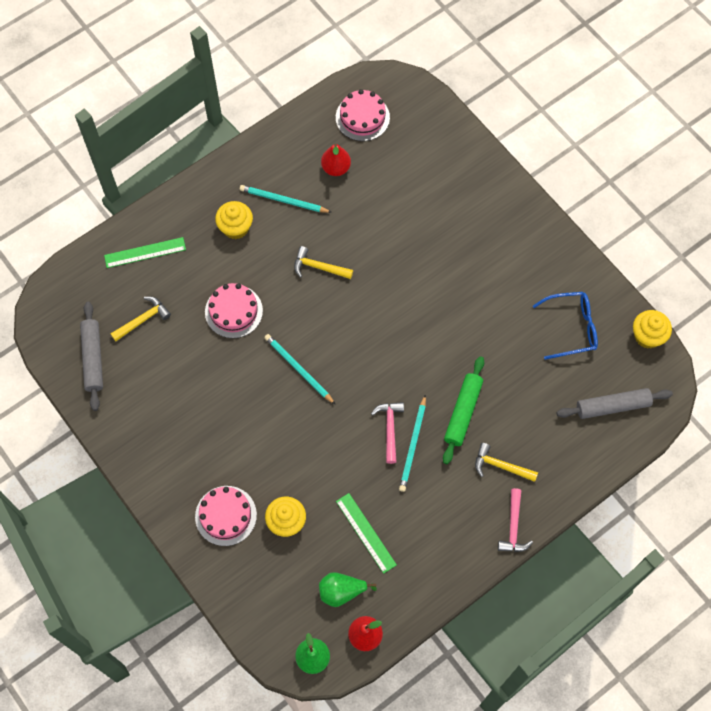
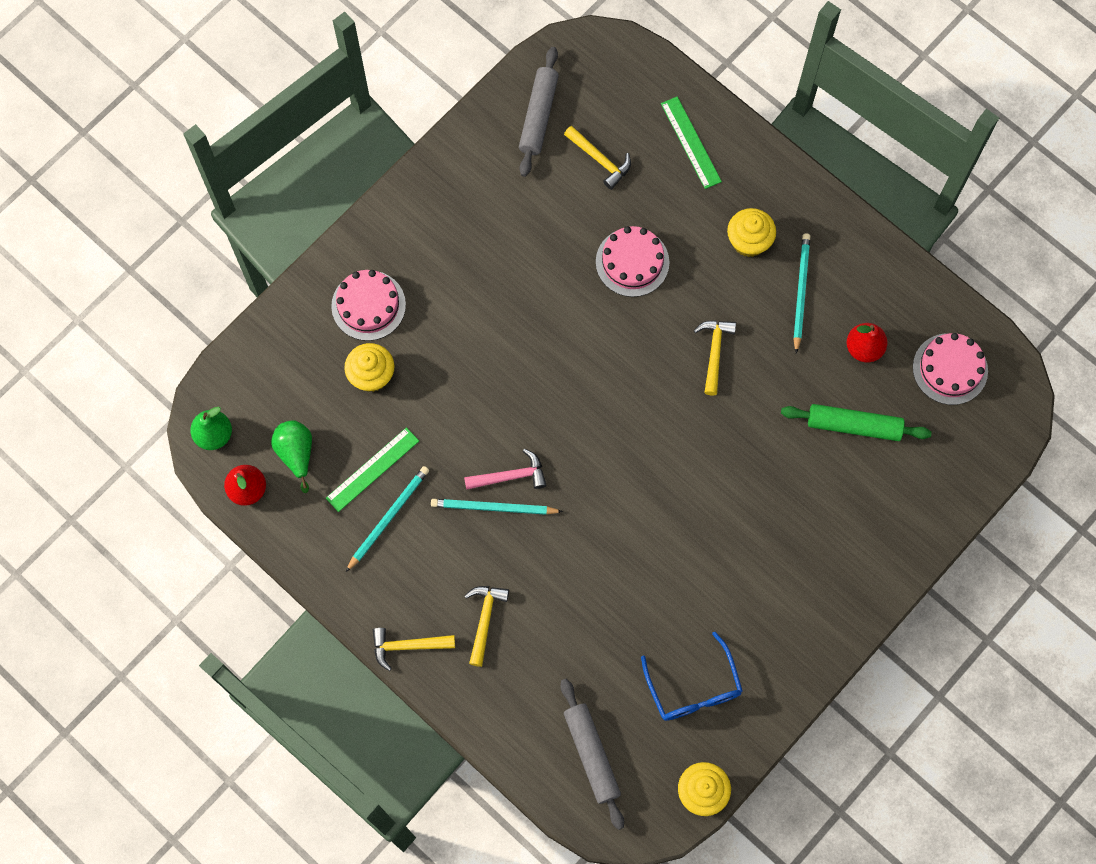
camera: 80 degrees right, 5 degrees up
grey rolling pin [80,302,103,411] -> grey rolling pin turned 60 degrees counterclockwise [519,47,559,177]
turquoise pencil [264,334,336,405] -> turquoise pencil moved to [346,466,429,572]
green rolling pin [443,356,484,464] -> green rolling pin moved to [781,404,932,441]
pink hammer [498,488,533,552] -> yellow hammer [373,628,455,671]

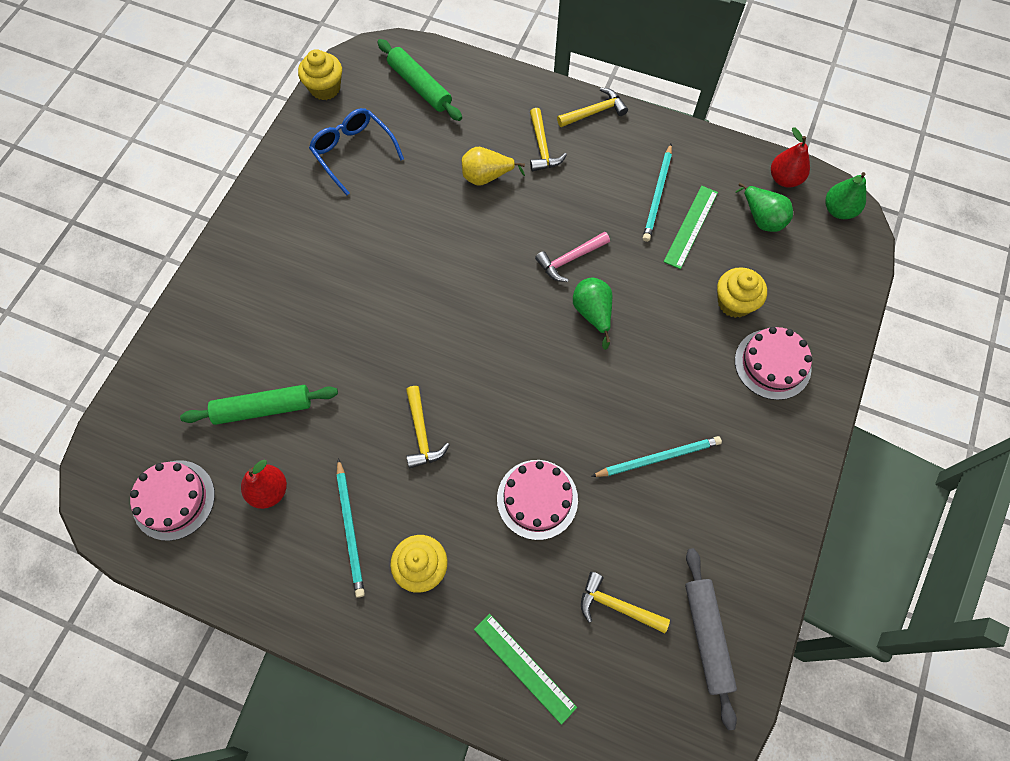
camera: 160 degrees right, 5 degrees down
turquoise pencil [431,499,563,515] -> turquoise pencil moved to [591,436,722,477]
grey rolling pin [561,679,624,830] -> green rolling pin [377,39,462,121]
none -> yellow pear [462,147,525,186]
none -> green pear [573,278,612,350]

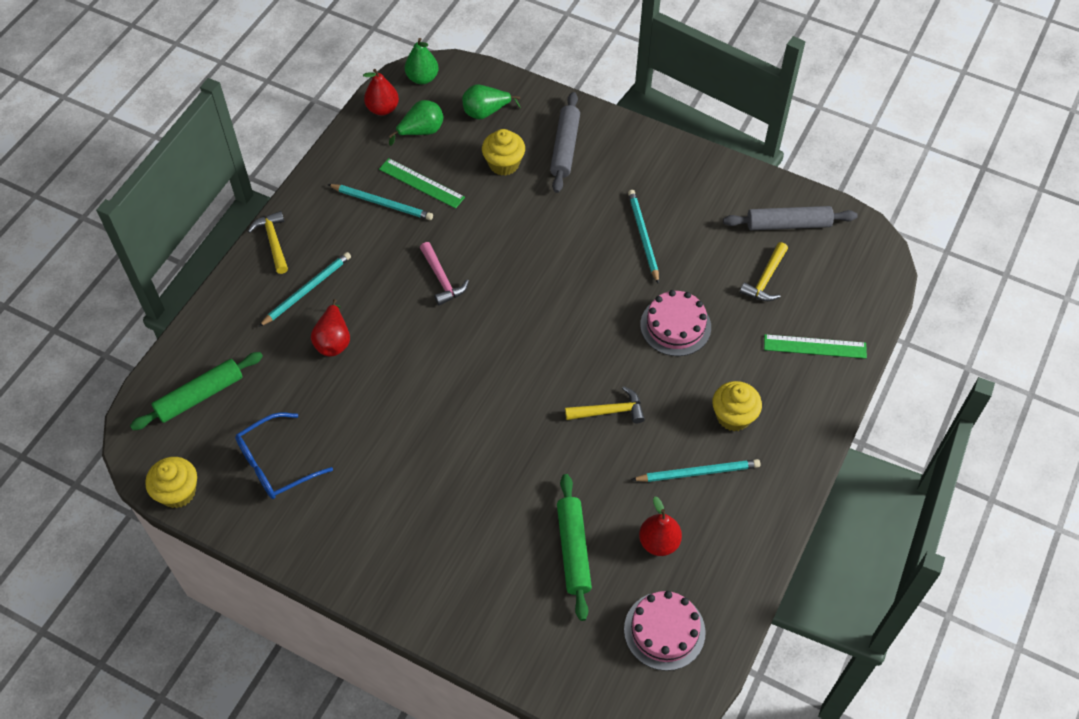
camera: 85 degrees left, 10 degrees down
yellow pear [462,147,525,186] -> red pear [311,299,350,356]
green ruler [474,614,577,725] -> green ruler turned 45 degrees clockwise [764,334,867,359]
yellow hammer [530,108,567,171] -> turquoise pencil [259,252,351,327]
green pear [573,278,612,350] -> green pear moved to [462,84,521,120]
pink cake [735,327,812,400] -> grey rolling pin [550,92,580,193]

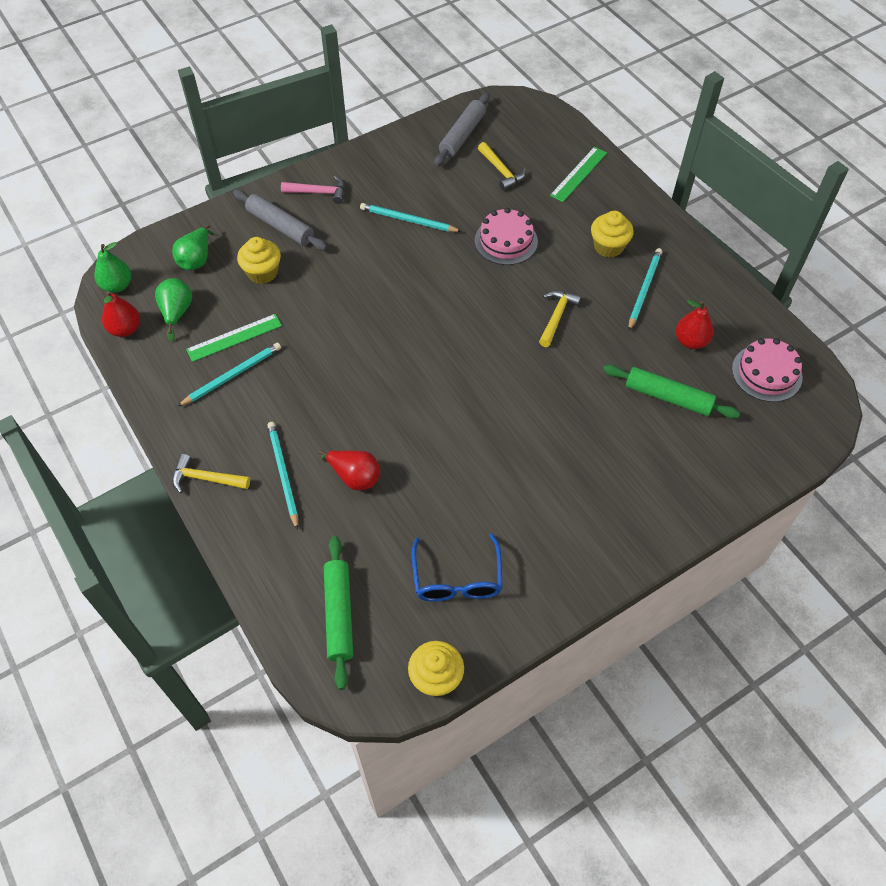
camera: 60 degrees left, 0 degrees up
pink hammer [420,242,469,306] -> pink hammer moved to [281,176,345,204]

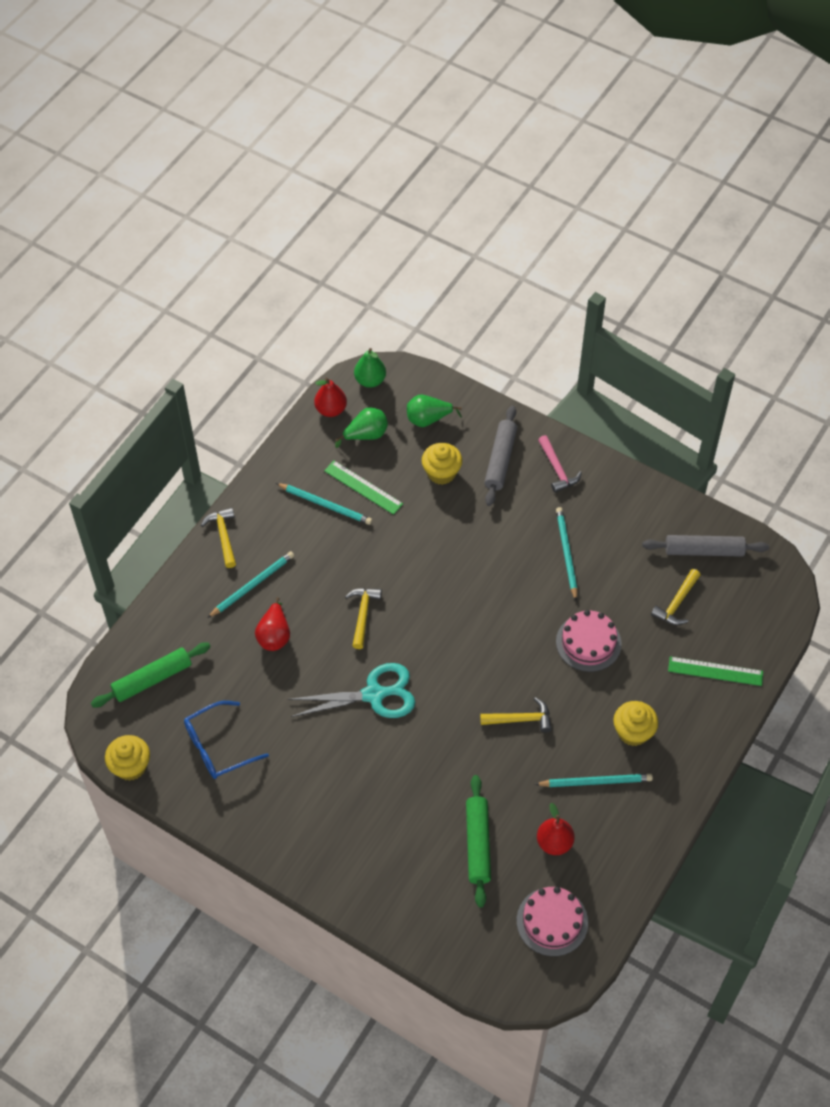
camera: 65 degrees right, 0 degrees up
none -> turquoise scissors [288,663,415,718]
none -> yellow hammer [345,588,382,649]

